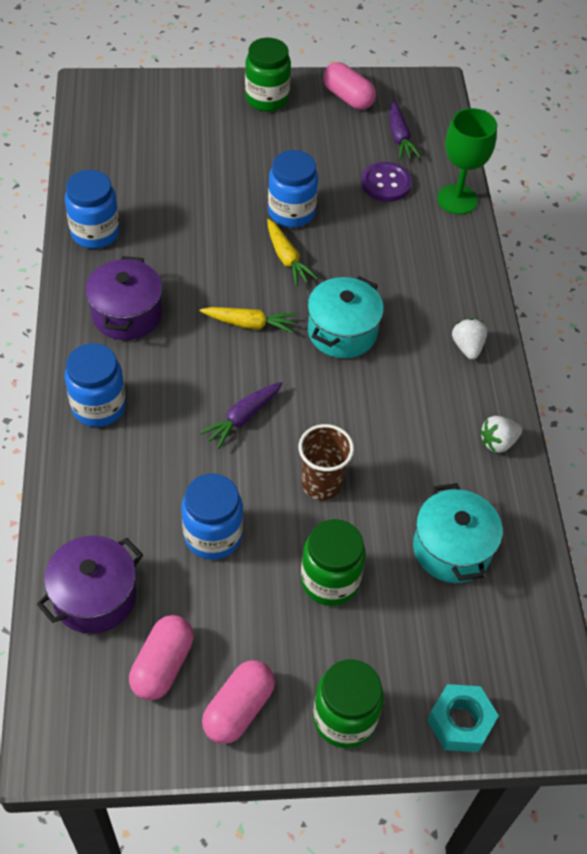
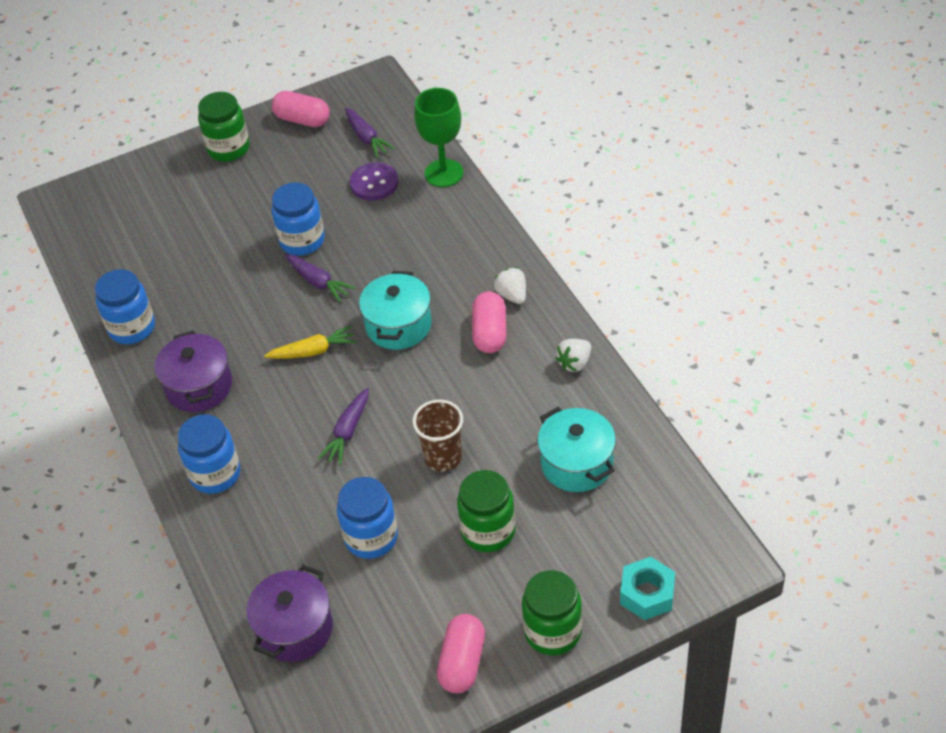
camera: 15 degrees left, 5 degrees down
pink capsule [129,615,194,700] -> pink capsule moved to [472,291,506,353]
yellow carrot [267,219,318,286] -> purple carrot [285,254,356,302]

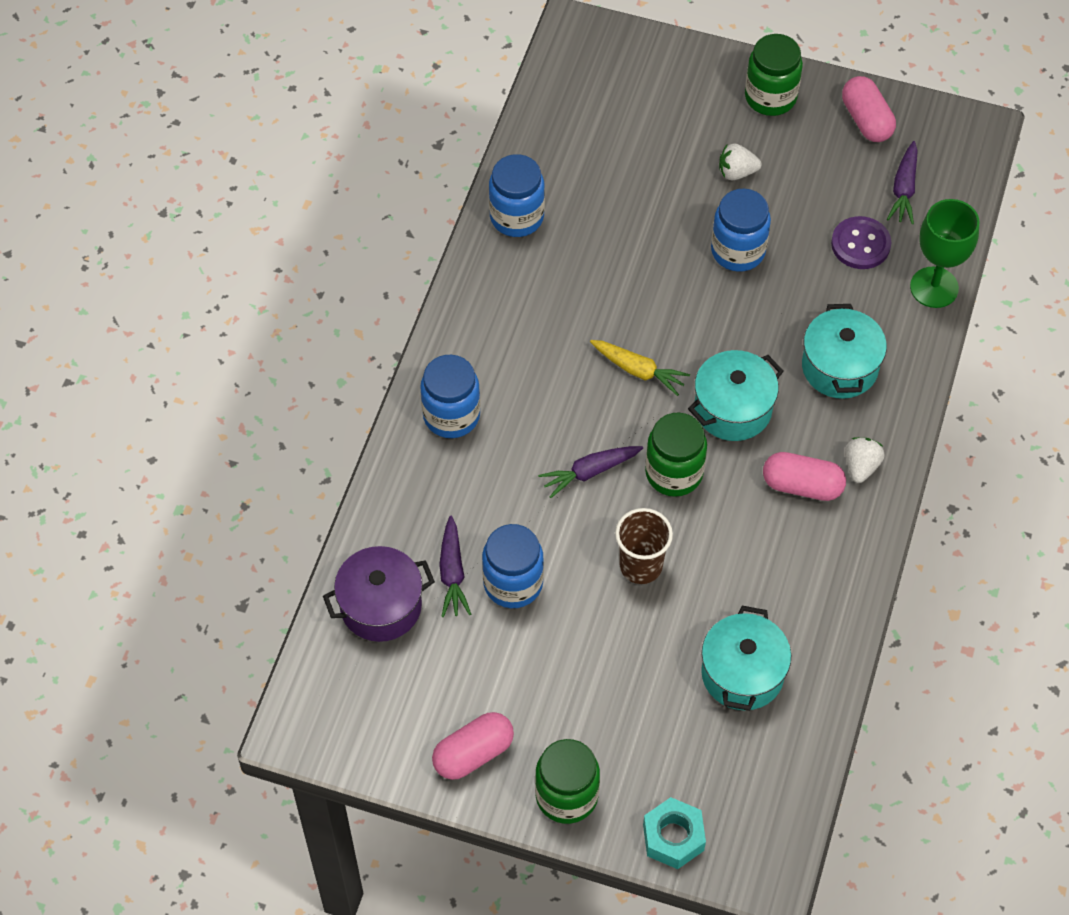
camera: 40 degrees right, 10 degrees up
purple pot [154,330,232,412] -> none
purple carrot [285,254,356,302] -> purple carrot moved to [439,516,471,617]
green jar [457,470,515,552] -> green jar moved to [645,413,707,497]
pink capsule [472,291,506,353] -> pink capsule turned 60 degrees clockwise [763,452,846,501]
white strawberry [555,339,591,372] -> white strawberry moved to [719,143,762,180]
none -> turquoise pot [802,304,887,399]

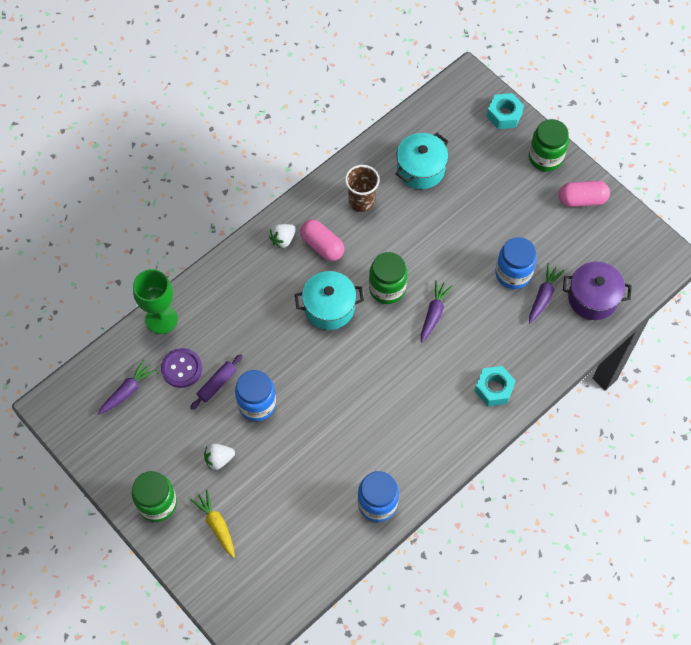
camera: 150 degrees left, 5 degrees up
blue jar [420,355,480,438] -> turquoise nut [475,366,515,406]
purple carrot [538,446,643,498] -> purple carrot turned 75 degrees counterclockwise [421,280,453,343]
yellow carrot [590,340,690,396] -> yellow carrot moved to [190,490,235,558]
brown cup [615,508,673,584] -> brown cup moved to [345,165,380,212]
white strawberry [719,143,762,180] -> white strawberry turned 135 degrees clockwise [204,443,235,470]
turquoise pot [802,304,887,399] -> none
pink capsule [842,76,896,142] -> none
none -> purple rolling pin [190,354,243,410]

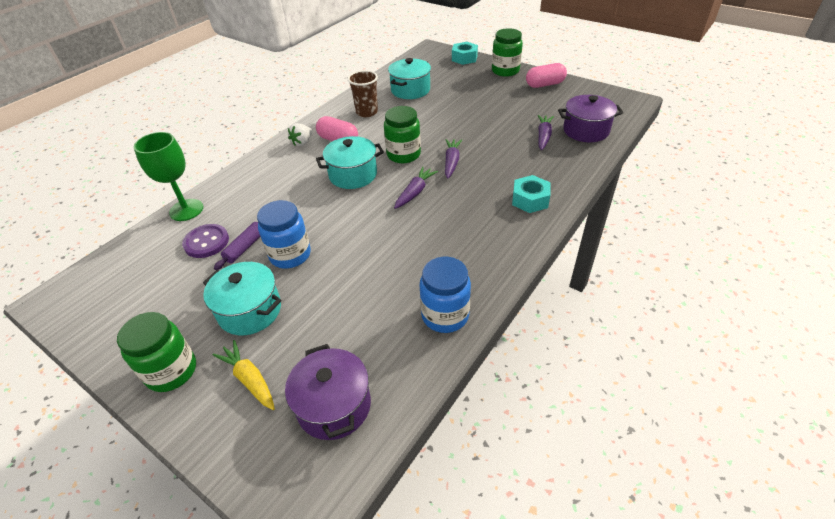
camera: 10 degrees left, 20 degrees down
purple carrot [98,359,157,415] -> purple carrot moved to [394,167,438,209]
white strawberry [204,443,235,470] -> turquoise pot [203,262,281,335]
blue jar [495,237,537,289] -> none
none -> purple pot [285,344,371,440]

